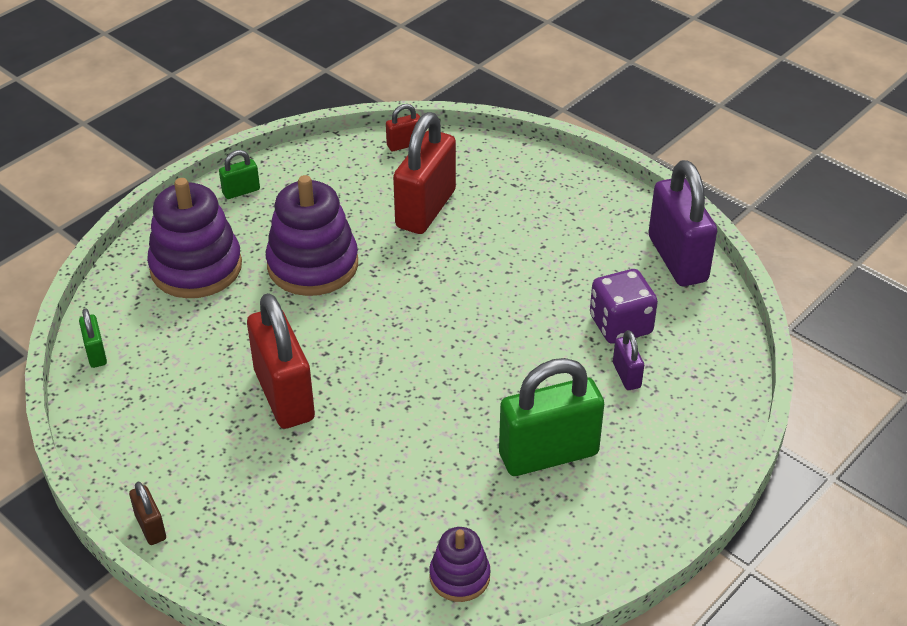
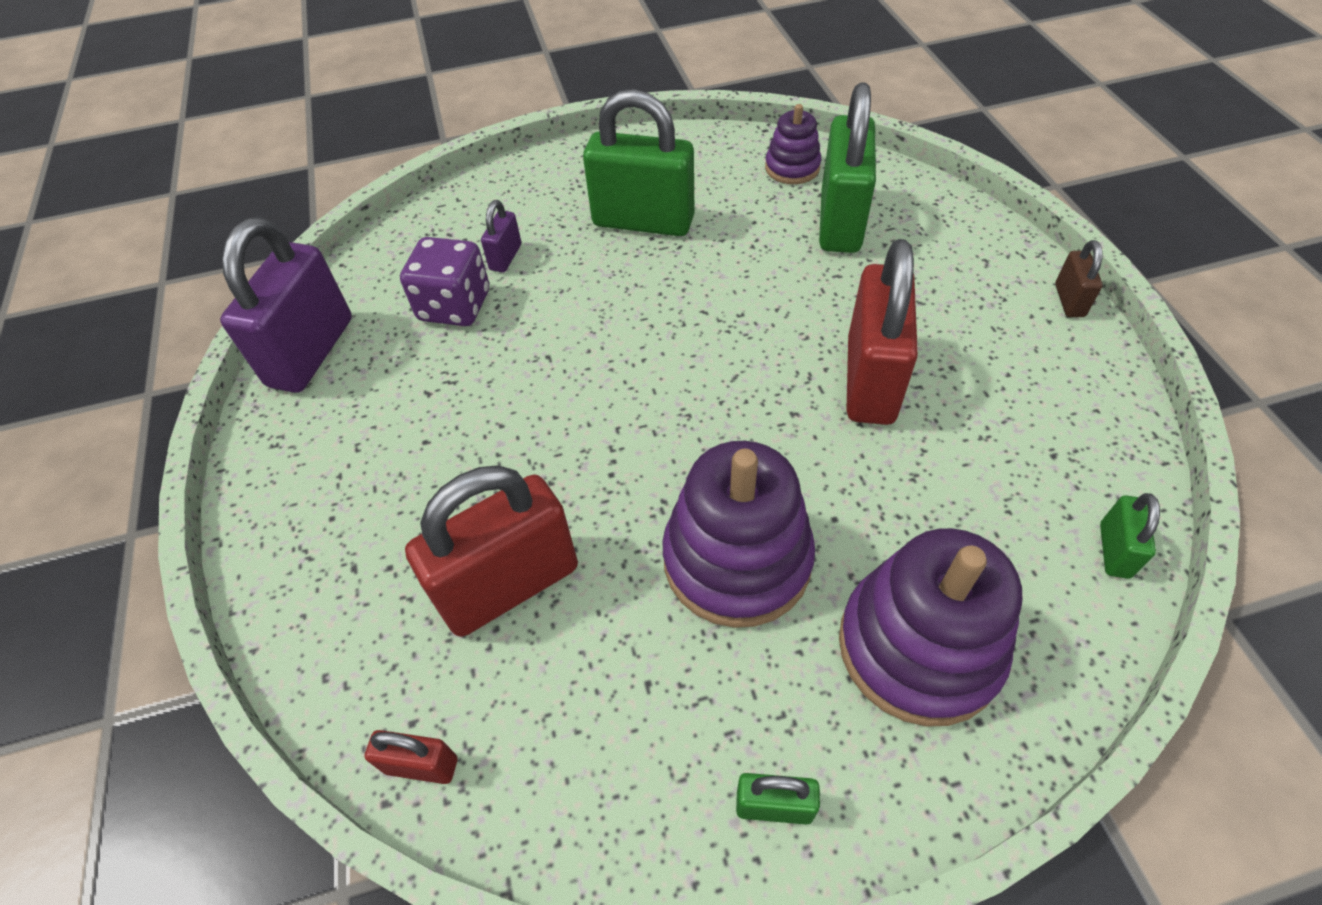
camera: 145 degrees left, 10 degrees up
none -> green padlock [819,82,876,253]

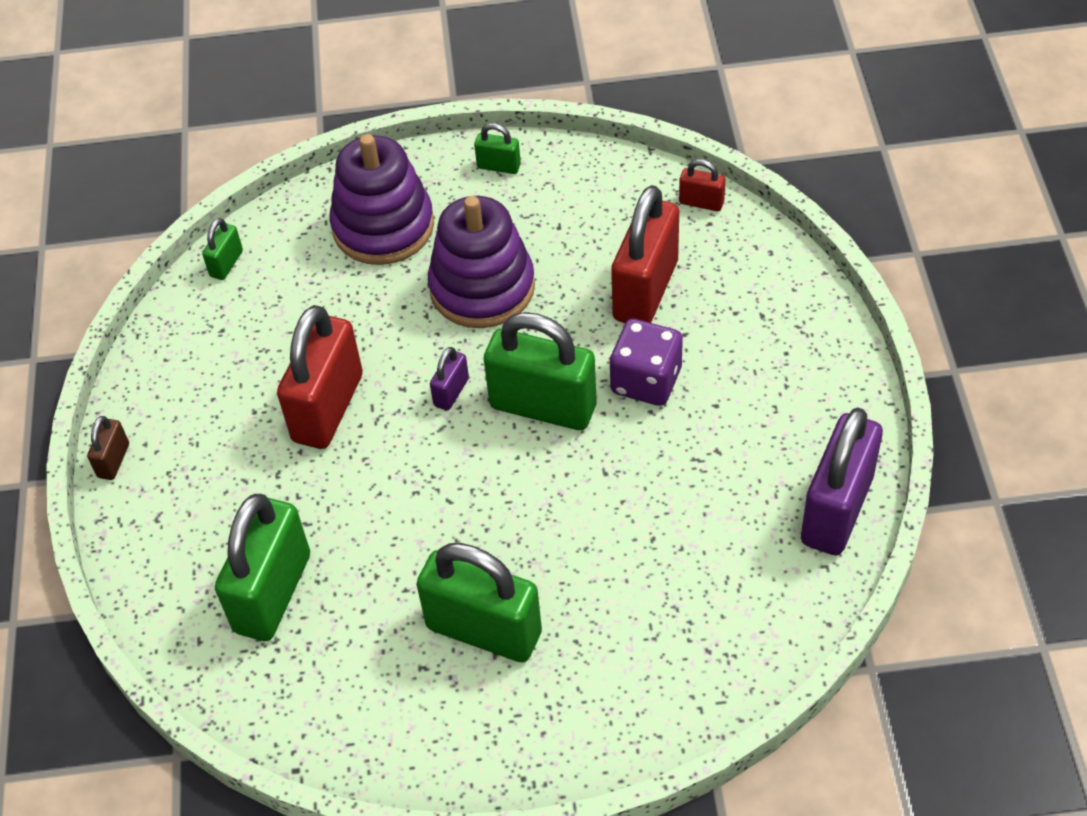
camera: 170 degrees left, 0 degrees up
purple dice [400,237,489,326] -> purple dice moved to [610,319,683,406]
red padlock [405,465,578,637] -> red padlock turned 45 degrees counterclockwise [611,185,679,323]
purple padlock [481,200,521,272] -> purple padlock moved to [430,347,469,411]
purple stacking toy [765,104,821,184] -> none
none -> green padlock [484,312,597,430]

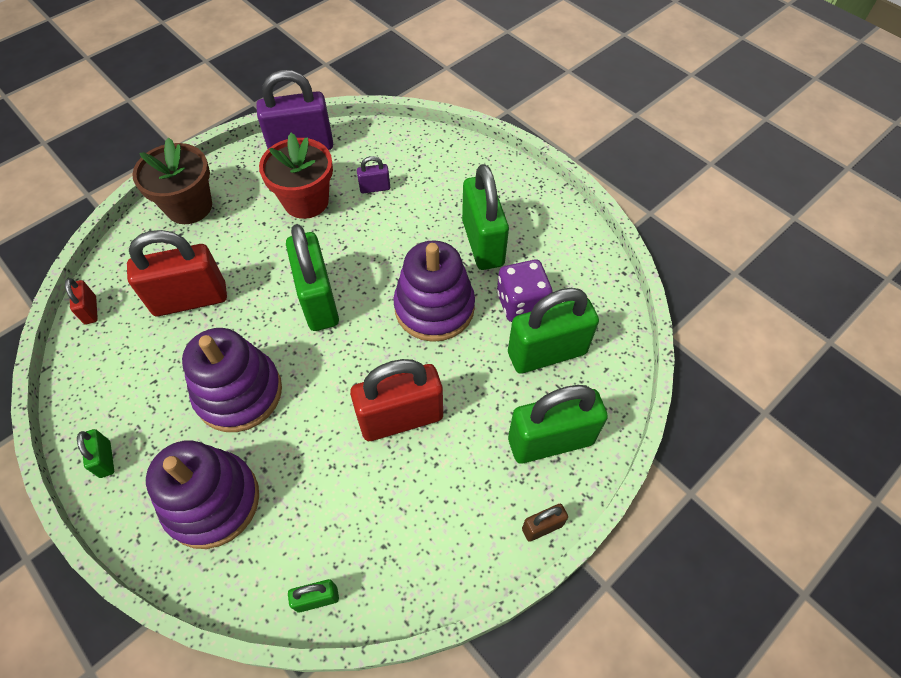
camera: 130 degrees left, 5 degrees up
purple padlock [430,347,469,411] -> purple padlock moved to [357,156,390,194]
purple dice [610,319,683,406] -> purple dice moved to [497,260,553,322]
none -> brown flower pot [132,137,212,224]
none -> red flower pot [259,133,333,219]
none -> purple stacking toy [393,240,475,342]
none -> green padlock [508,385,608,464]

